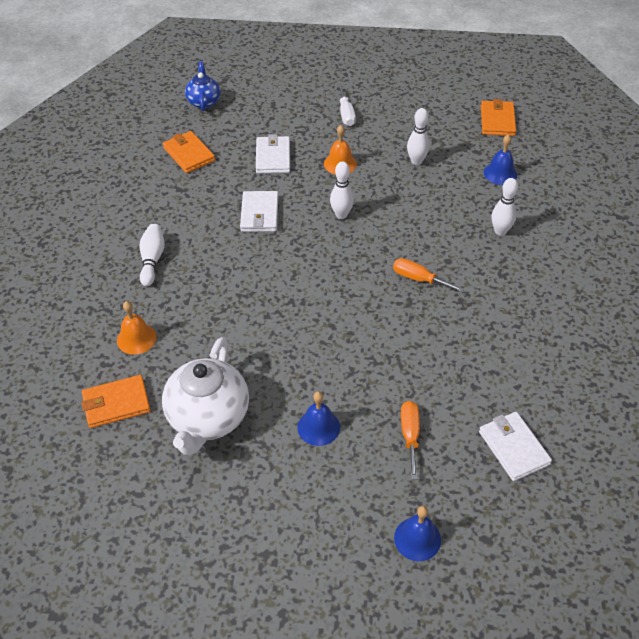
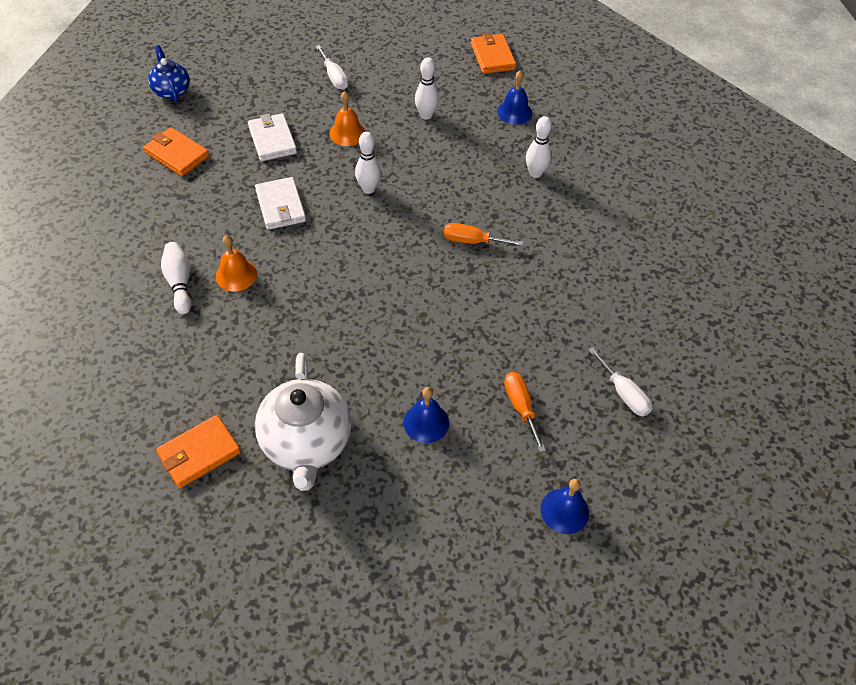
camera: 20 degrees left, 5 degrees up
orange bell [117,301,157,354] -> orange bell moved to [216,235,257,292]
white wallet [479,412,552,481] -> white screwdriver [588,347,653,416]

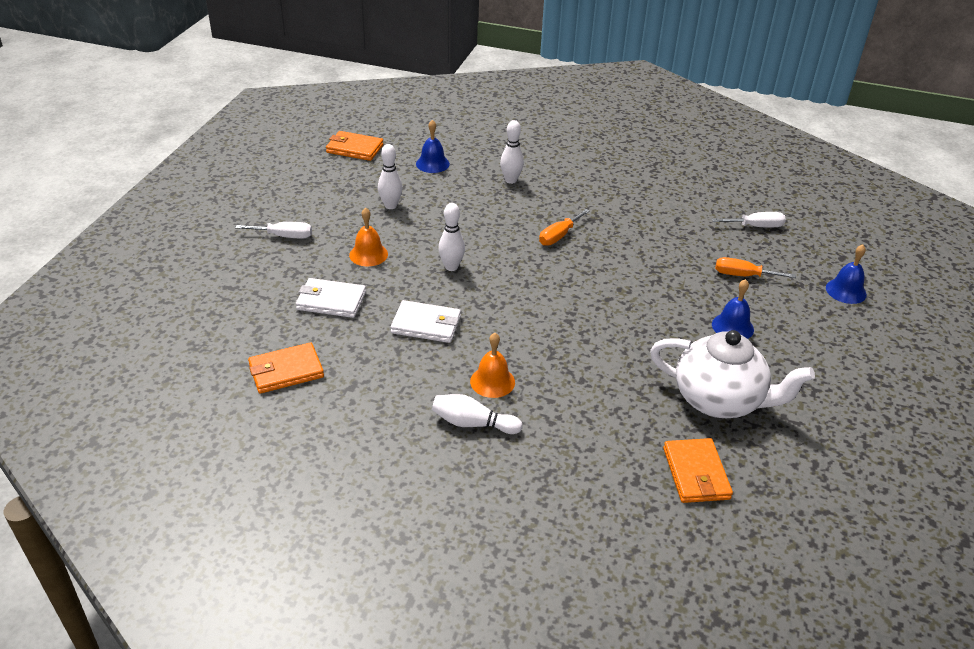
camera: 60 degrees left, 15 degrees down
blue teapot [148,45,190,102] -> none

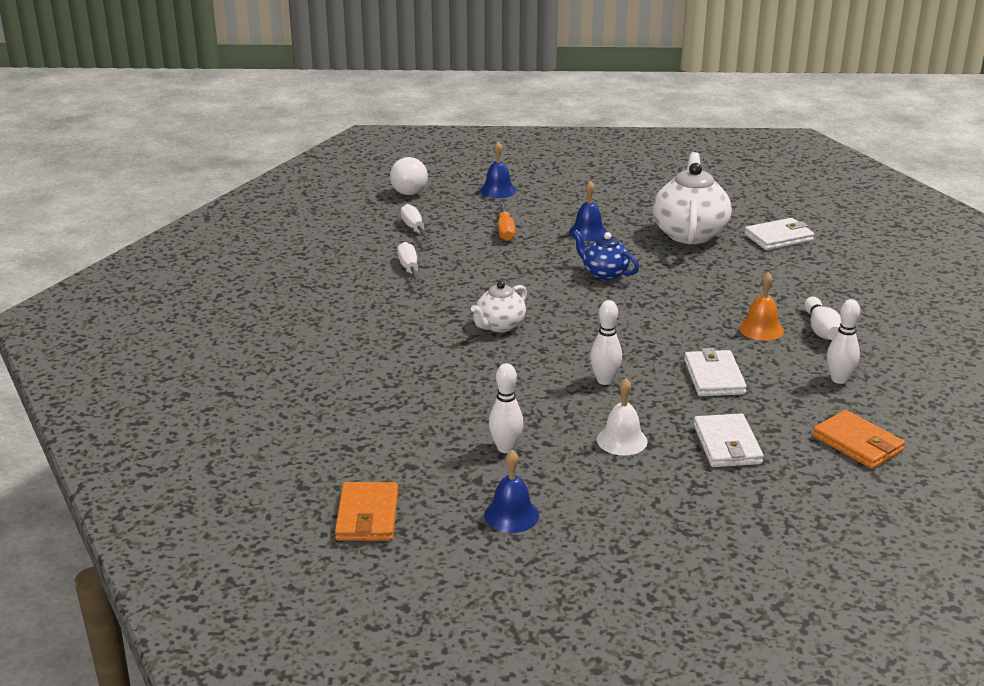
camera: 105 degrees left, 10 degrees down
white screwdriver [235,222,312,239] -> white screwdriver moved to [397,242,421,285]
orange bell [349,207,388,266] -> white bell [597,378,647,455]
blue bell [416,120,450,173] -> blue bell moved to [484,450,539,533]
white bowling pin [500,120,524,184] -> white bowling pin moved to [827,299,860,384]
orange screwdriver [539,209,590,246] -> white teapot [471,281,527,332]
orange wallet [663,438,733,503] -> white wallet [744,218,814,250]
none -> white ball [390,157,428,195]
none -> blue teapot [573,230,639,280]

